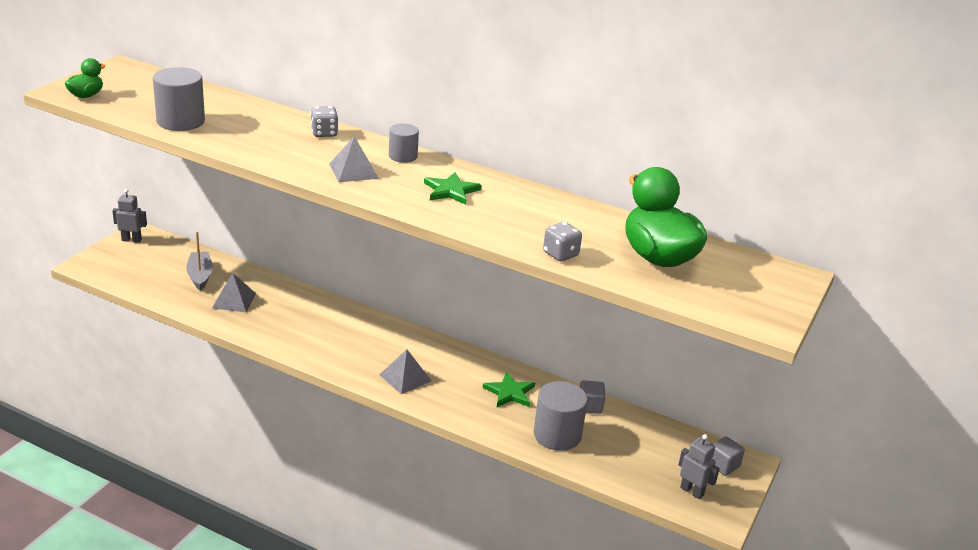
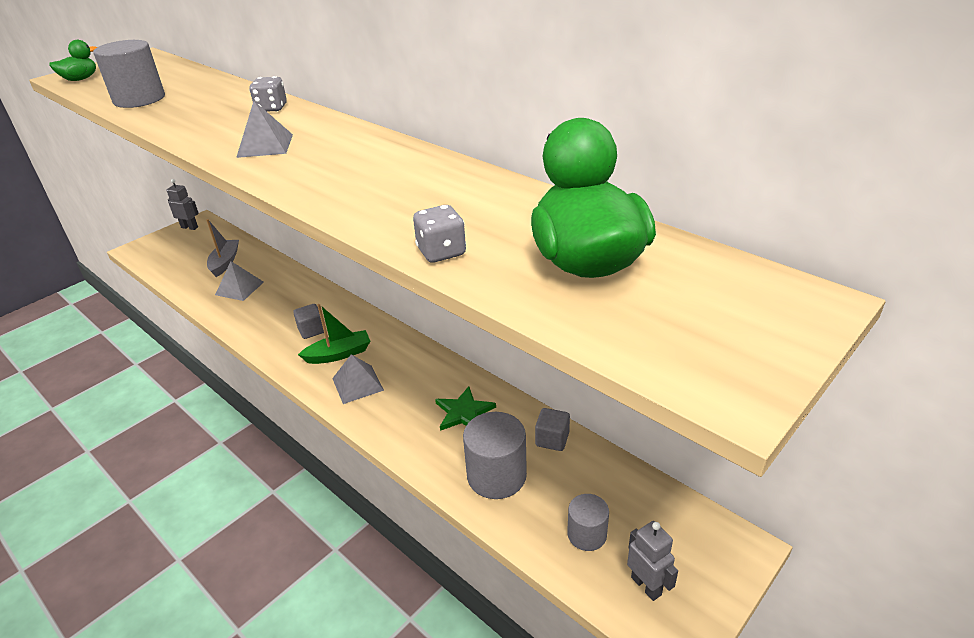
camera: 20 degrees right, 5 degrees up
grey cylinder [389,123,419,163] -> grey cylinder moved to [567,494,609,551]
green star [424,172,482,205] -> none
grey cube [712,437,745,476] -> grey cube moved to [293,304,324,339]
none -> green boat [298,304,370,364]

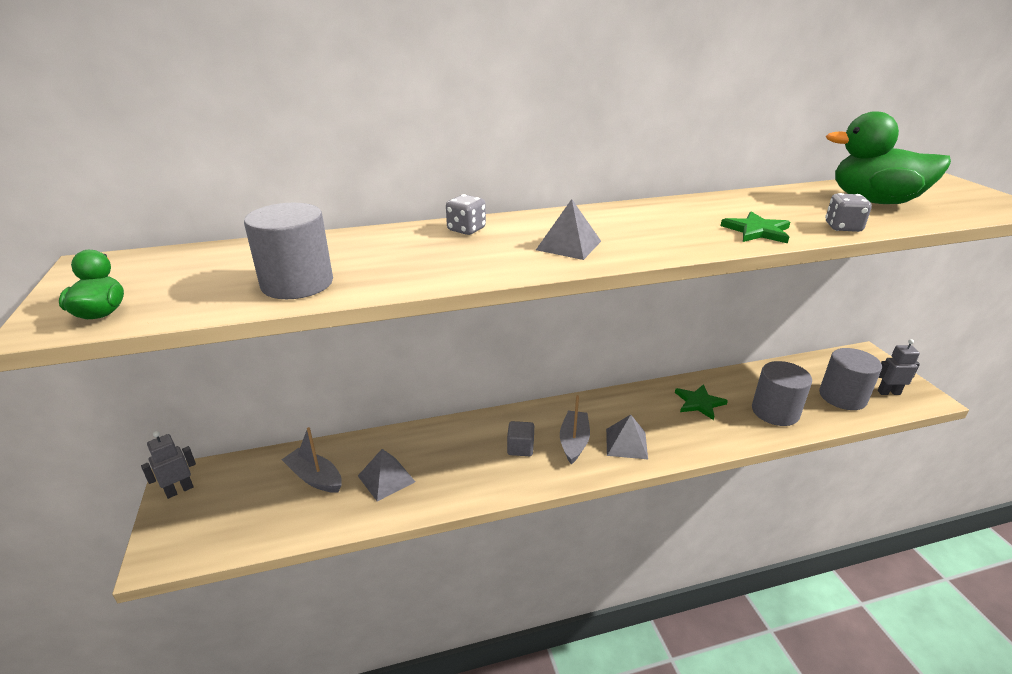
camera: 60 degrees left, 5 degrees down
green boat [298,304,370,364] -> grey boat [560,395,590,464]
grey cube [535,408,570,451] -> none
grey cylinder [567,494,609,551] -> grey cylinder [819,348,882,410], size x1.67
none -> green star [721,212,790,244]

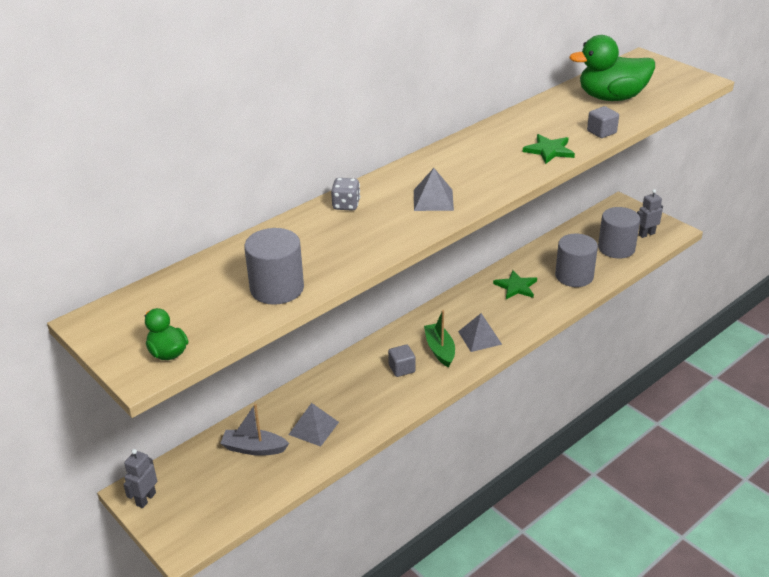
camera: 25 degrees left, 5 degrees up
grey boat [560,395,590,464] -> green boat [424,310,455,368]
grey dice [825,193,872,232] -> grey cube [587,106,619,138]

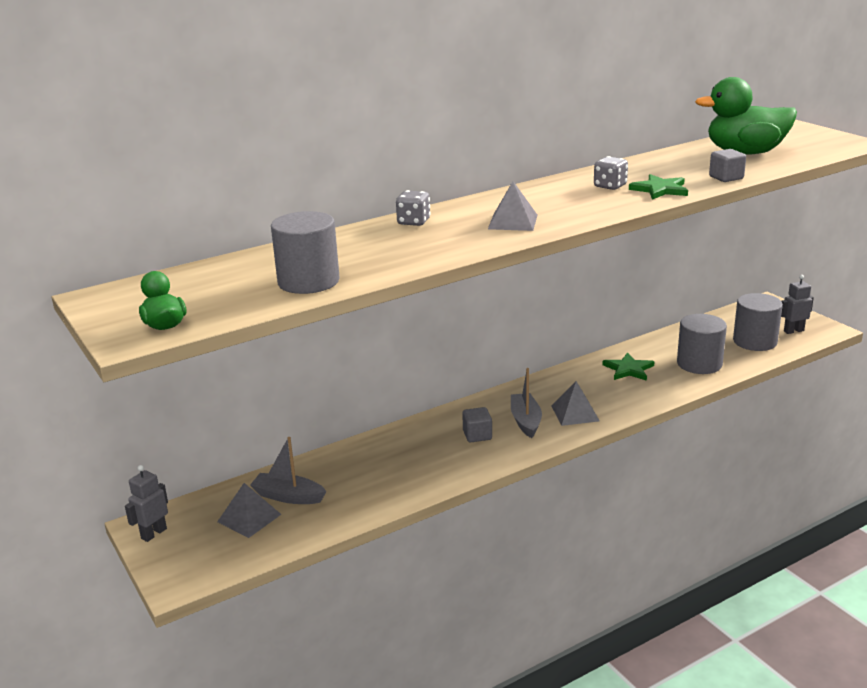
camera: 10 degrees right, 10 degrees down
grey pyramid [288,403,339,447] -> grey pyramid moved to [217,483,281,538]
green boat [424,310,455,368] -> grey boat [511,368,542,438]
none -> grey dice [594,156,628,190]

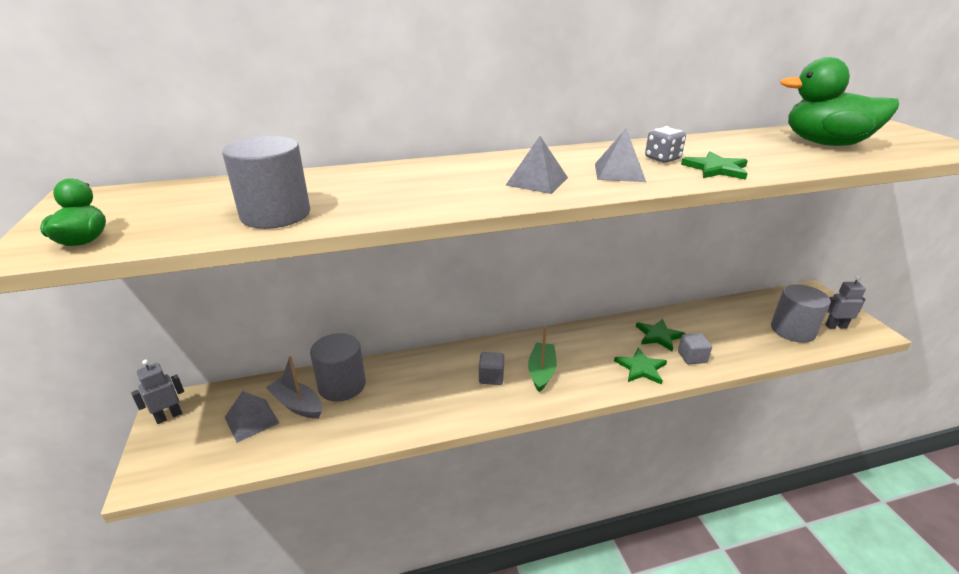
camera: 15 degrees right, 5 degrees up
grey dice [396,190,431,226] -> none
grey boat [511,368,542,438] -> green boat [528,327,557,392]
grey pyramid [551,381,600,426] -> grey pyramid moved to [595,129,646,182]
grey cylinder [677,314,727,374] -> grey cylinder moved to [310,333,366,401]
grey cube [709,149,746,182] -> grey cube moved to [678,333,712,364]
none -> green star [614,347,667,385]

